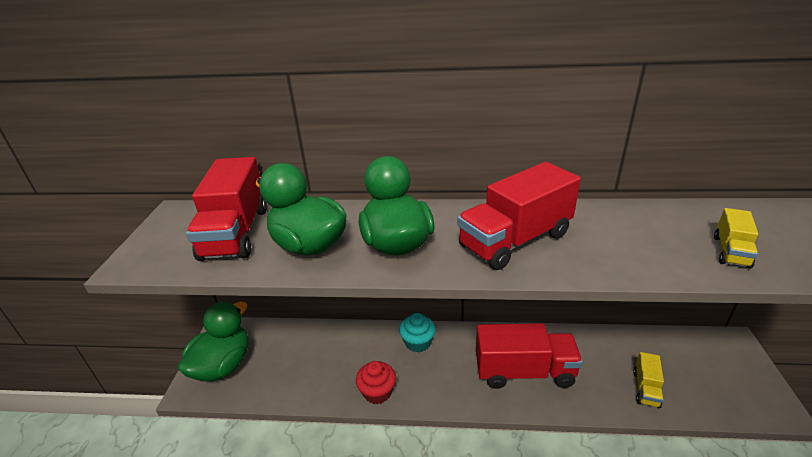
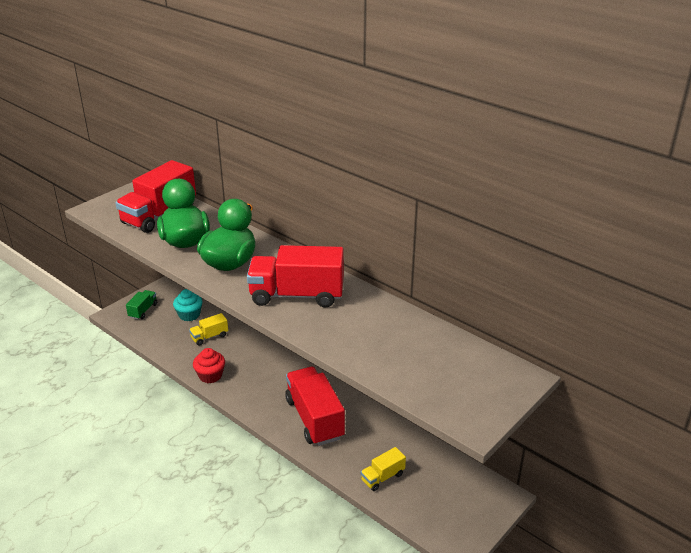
camera: 35 degrees right, 0 degrees up
green duck [178,302,249,382] -> green truck [126,290,157,320]
turquoise cupcake [399,313,436,352] -> turquoise cupcake moved to [173,289,203,321]
red truck [476,323,583,389] -> red truck turned 150 degrees counterclockwise [285,367,345,446]
yellow truck [714,208,758,269] -> yellow truck moved to [189,313,228,345]

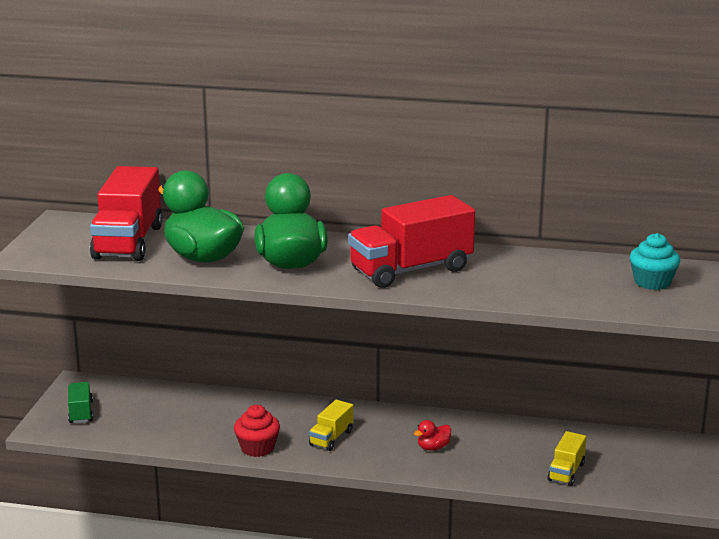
camera: 30 degrees left, 10 degrees down
turquoise cupcake [173,289,203,321] -> turquoise cupcake moved to [630,233,680,290]
yellow truck [189,313,228,345] -> yellow truck moved to [309,400,353,451]
red truck [285,367,345,446] -> red duck [414,420,451,451]

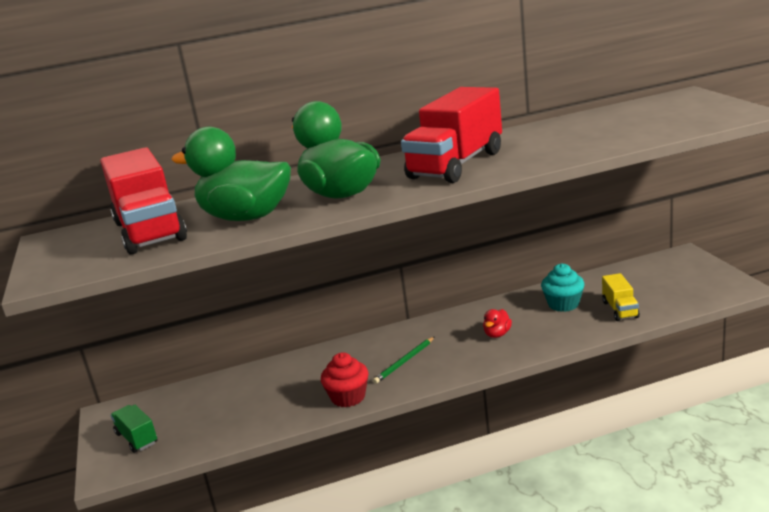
camera: 25 degrees left, 0 degrees up
yellow truck [309,400,353,451] -> green pencil [373,337,434,384]
turquoise cupcake [630,233,680,290] -> turquoise cupcake moved to [541,263,585,312]

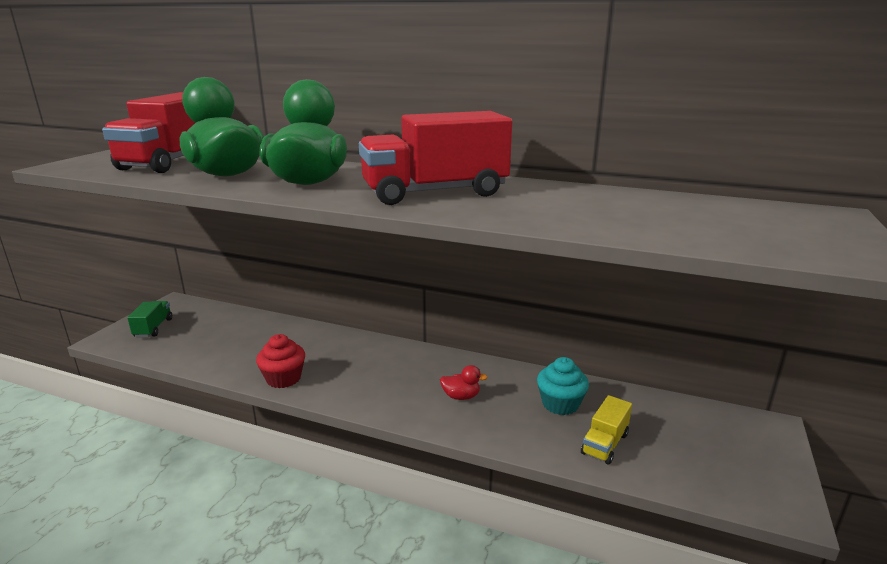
camera: 35 degrees right, 0 degrees up
green pencil [373,337,434,384] -> none
red duck [483,309,512,338] -> red duck turned 150 degrees counterclockwise [440,365,488,400]

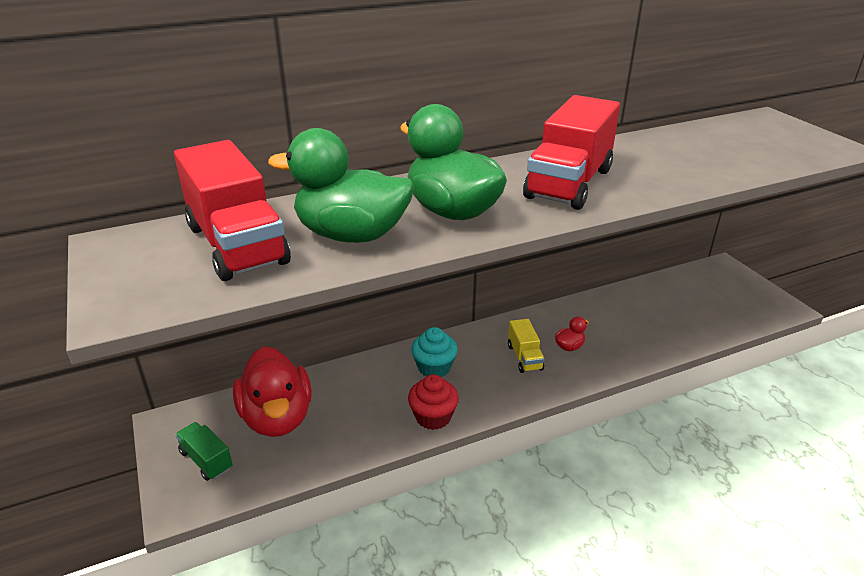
camera: 45 degrees left, 10 degrees up
turquoise cupcake [537,357,589,415] -> turquoise cupcake moved to [411,327,458,377]
yellow truck [581,395,632,464] -> yellow truck moved to [508,319,545,373]
none -> red duck [233,346,312,437]

